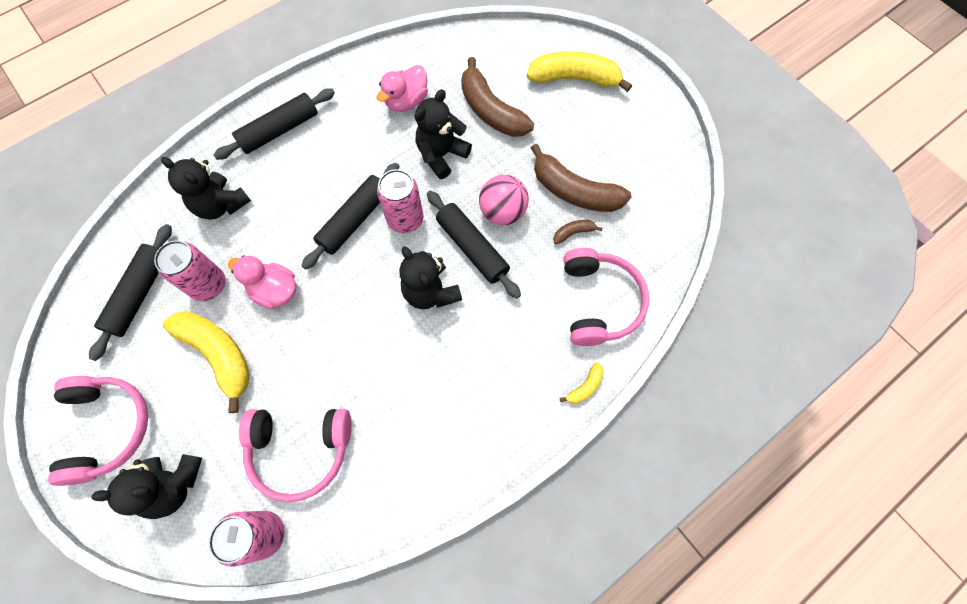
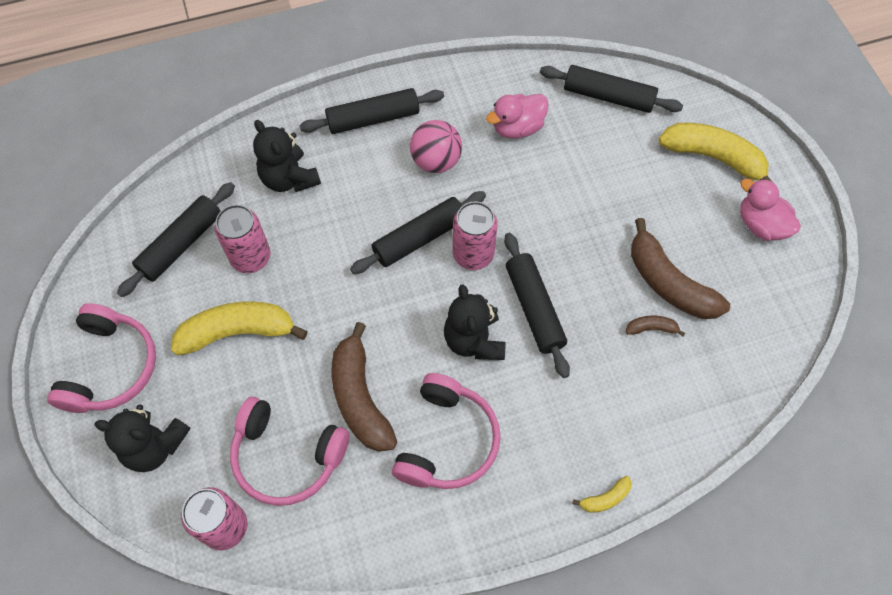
camera: 20 degrees right, 5 degrees down
yellow banana [163,311,250,413] -> yellow banana turned 75 degrees counterclockwise [171,301,308,355]
pink duck [228,255,296,309] -> pink duck moved to [740,179,801,241]
black teddy bear [415,89,472,179] -> none
brown banana [461,57,534,137] -> brown banana moved to [332,322,397,452]
pink ball [479,175,529,225] -> pink ball moved to [410,120,462,173]
pink headphones [563,248,649,346] -> pink headphones moved to [392,373,501,489]
none -> black rolling pin [540,65,683,113]

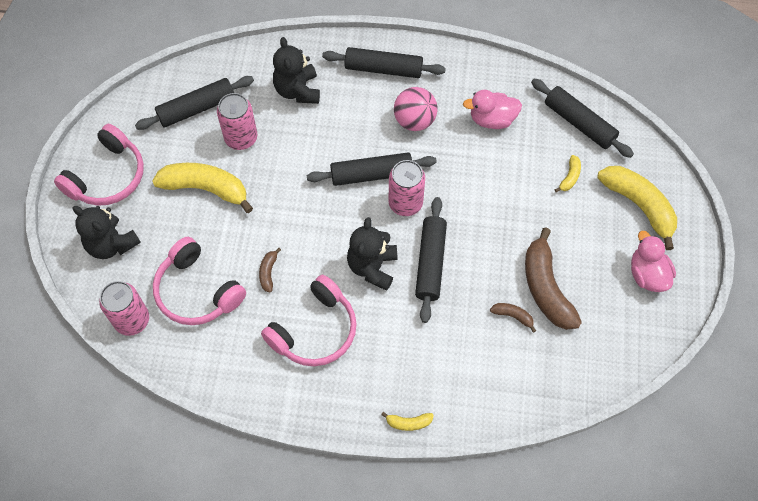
camera: 25 degrees right, 0 degrees up
brown banana [332,322,397,452] -> brown banana [259,248,281,292], size x0.45
none -> yellow banana [555,155,581,192]

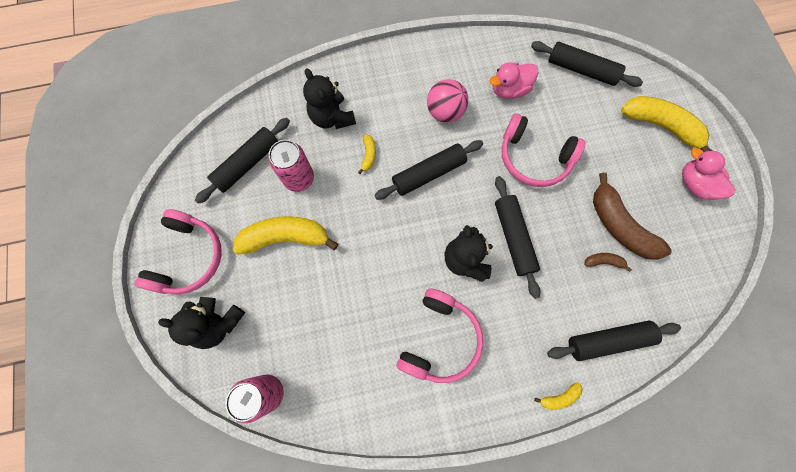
camera: 20 degrees left, 10 degrees up
pink headphones [153,237,246,325] -> pink headphones moved to [502,113,586,187]
brown banana [259,248,281,292] -> none
black rolling pin [322,47,446,78] -> black rolling pin moved to [547,321,681,361]
pink can [388,160,425,216] -> none
yellow banana [555,155,581,192] -> yellow banana moved to [358,134,376,174]

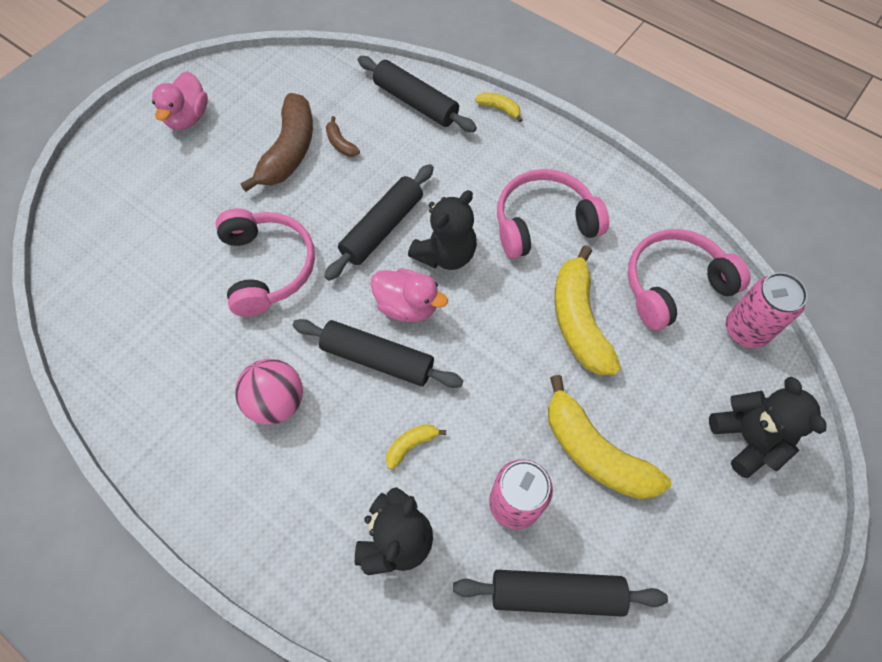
camera: 130 degrees left, 10 degrees down
pink headphones [135,209,222,294] -> pink headphones moved to [628,229,750,330]
pink duck [490,62,538,99] -> pink duck moved to [370,268,448,322]
black rolling pin [531,41,643,87] -> none
yellow banana [621,96,710,152] -> yellow banana moved to [554,245,621,375]

